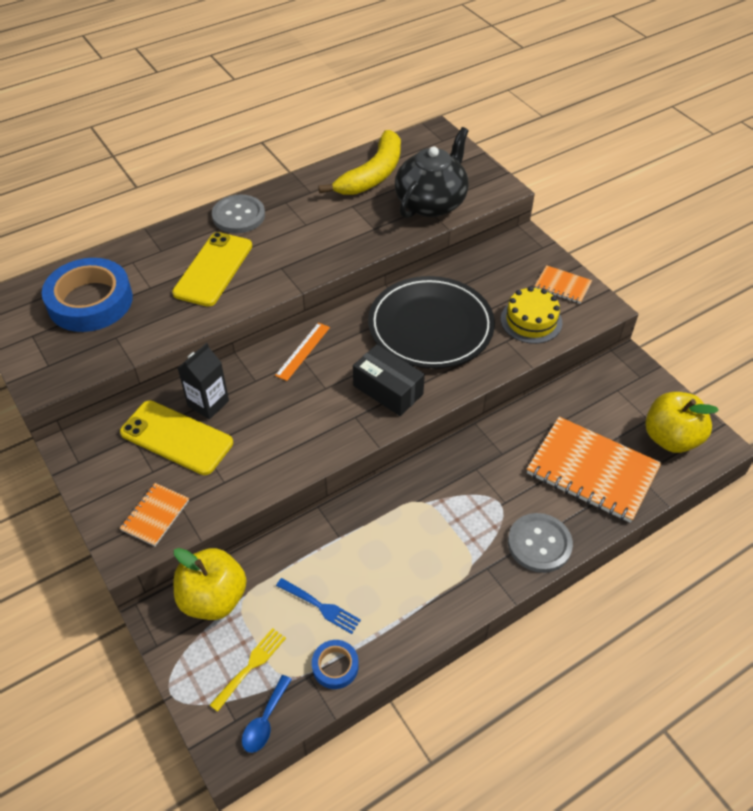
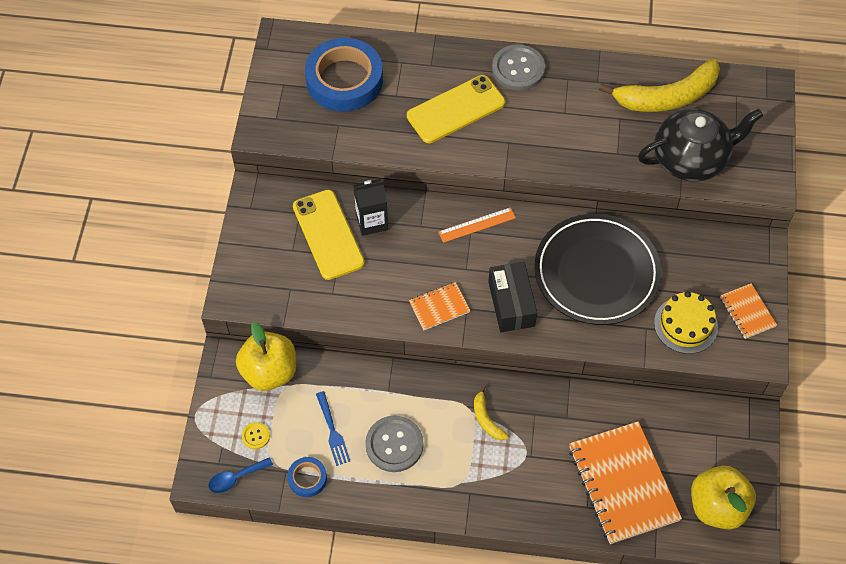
camera: 40 degrees right, 10 degrees up
orange notebook [120,483,189,546] -> orange notebook moved to [409,282,470,331]
yellow fork [210,628,286,712] -> yellow button [242,422,270,449]
grey button [508,513,573,573] -> grey button moved to [365,416,423,472]
none -> yellow banana [474,386,509,440]

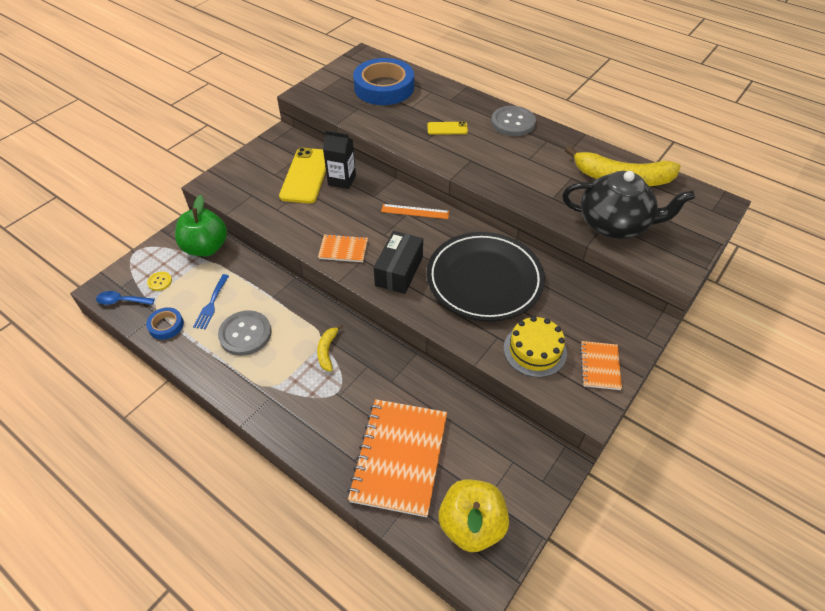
camera: 30 degrees right, 10 degrees down
yellow apple [236,322,296,391] -> green apple [175,195,227,257]
yellow phone [407,75,505,143] -> yellow phone [427,122,468,135], size x0.51

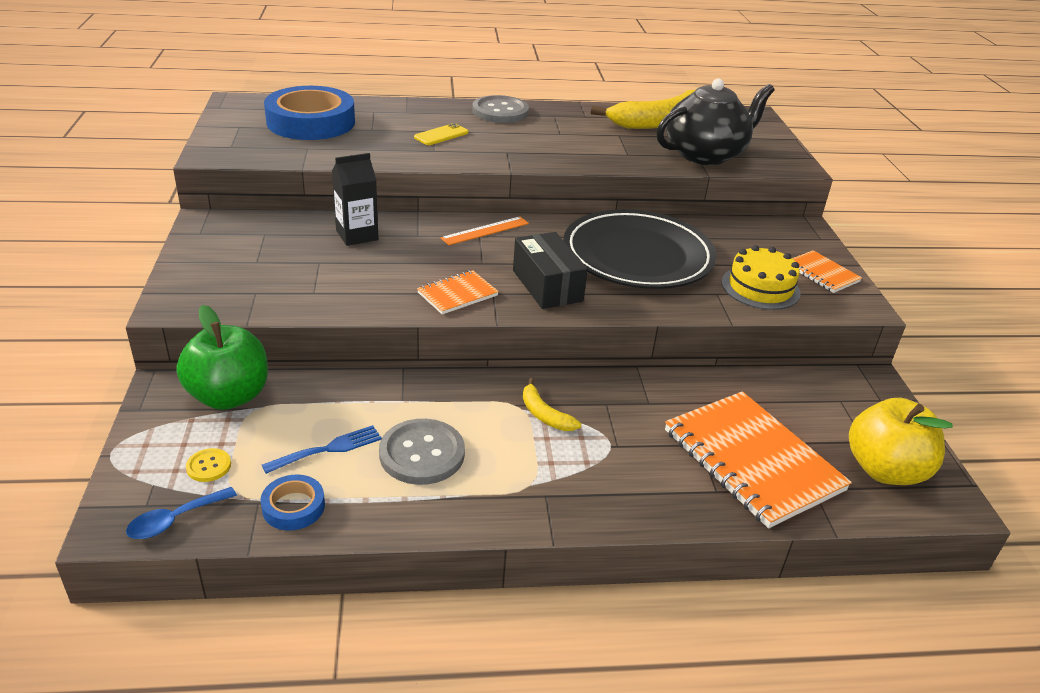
camera: 45 degrees left, 15 degrees down
blue fork [193,274,229,330] -> blue fork turned 90 degrees counterclockwise [262,425,382,474]
yellow phone [279,148,326,204] -> none

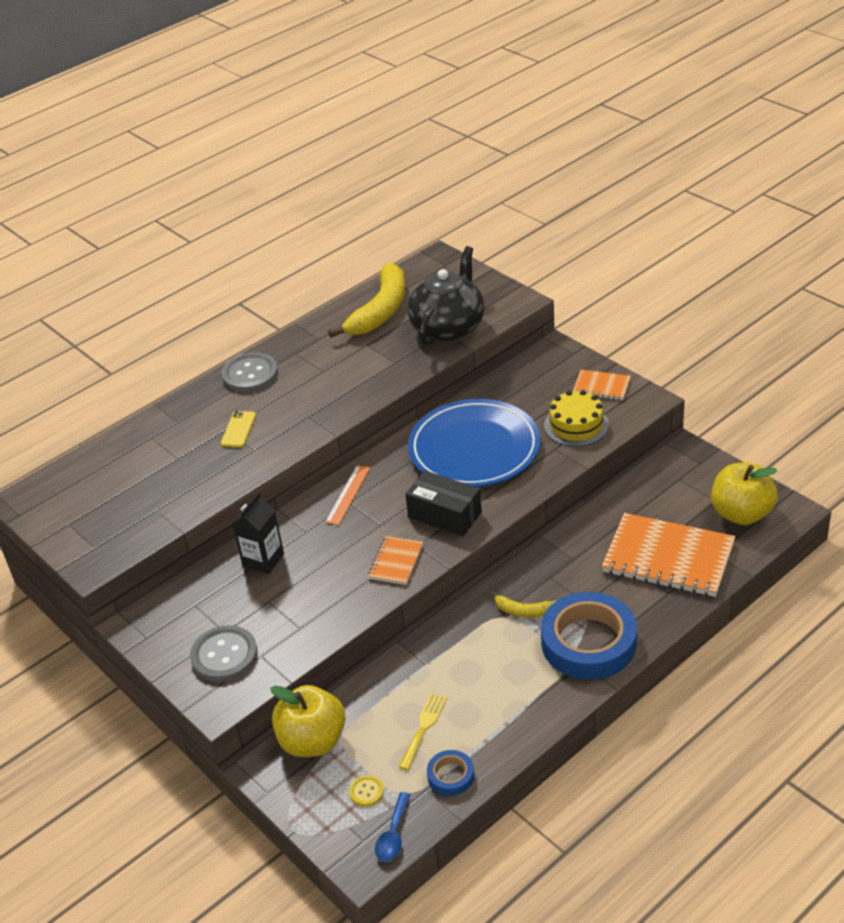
camera: 30 degrees left, 5 degrees up
green apple [176,305,268,410] -> yellow apple [270,685,346,757]
blue fork [262,425,382,474] -> yellow fork [399,693,447,770]
blue tape [264,86,355,140] -> blue tape moved to [541,592,637,680]
grey button [379,419,465,485] -> grey button moved to [190,625,258,682]
black plate [563,209,717,289] -> blue plate [408,399,540,487]

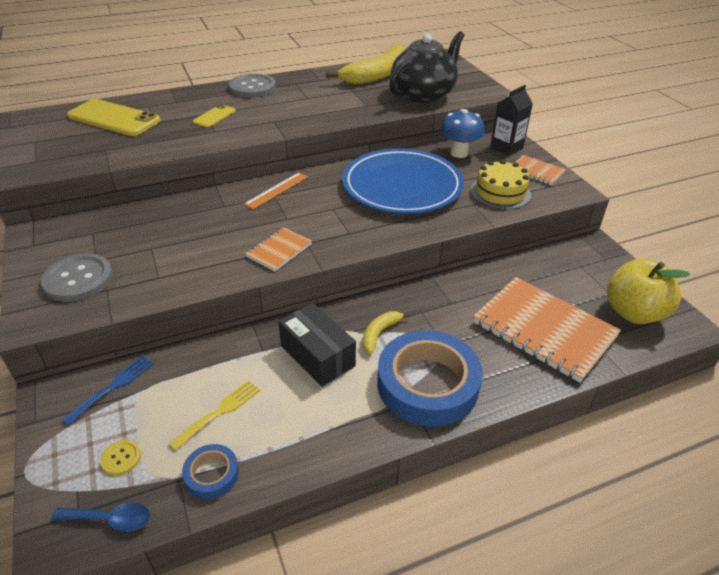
camera: 15 degrees right, 0 degrees up
black carton [232,492,284,574] -> black carton moved to [490,85,533,156]
yellow apple [270,685,346,757] -> blue fork [62,356,154,426]
blue spoon [375,792,411,862] -> blue spoon turned 120 degrees counterclockwise [51,503,150,532]
black box [405,470,482,536] -> black box moved to [278,303,356,387]
yellow banana [490,591,554,617] -> yellow banana turned 90 degrees clockwise [363,311,411,354]
none -> yellow phone [67,99,160,136]
none -> blue mushroom [440,109,485,158]

